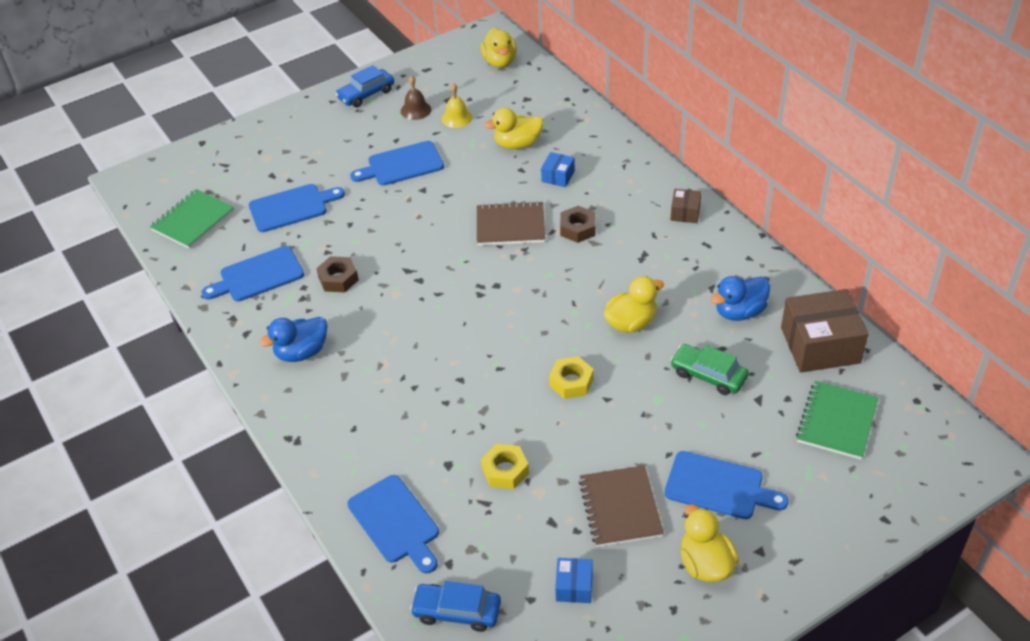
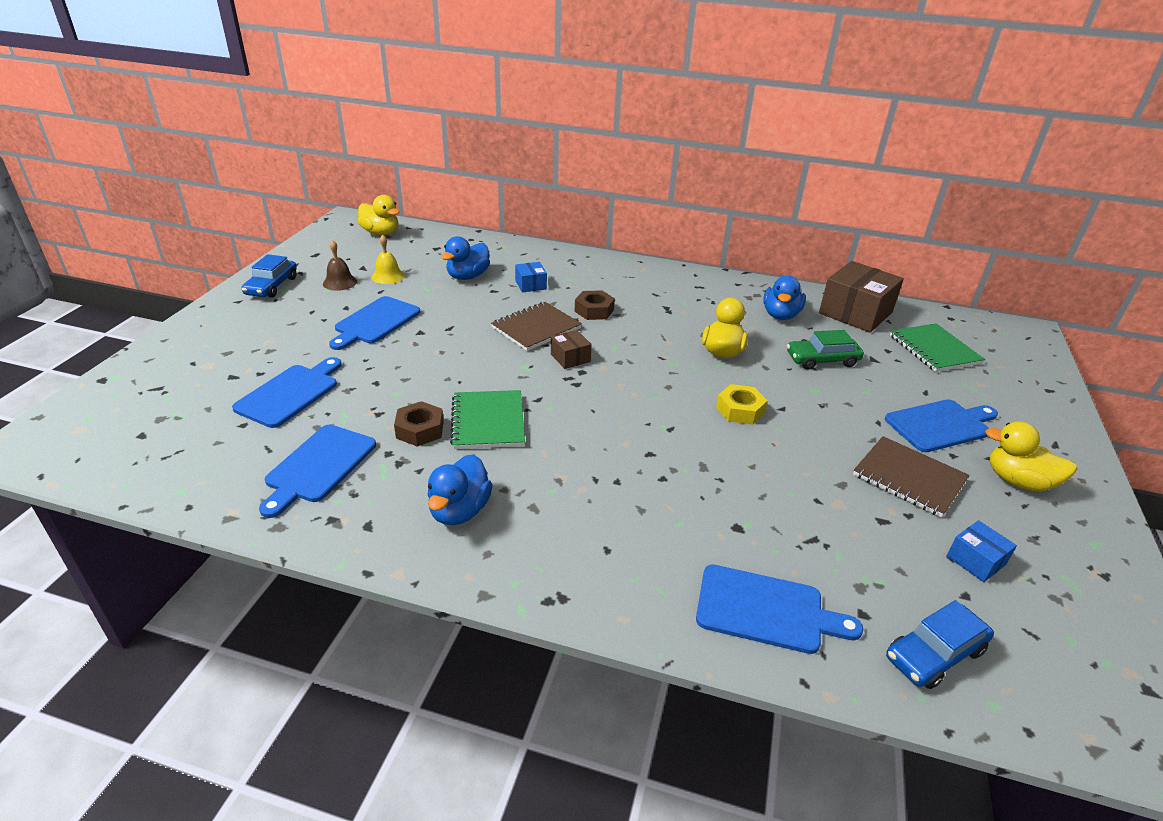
camera: 45 degrees left, 10 degrees down
green notebook [150,189,235,249] -> green notebook moved to [450,390,525,449]
yellow nut [481,444,529,489] -> none
yellow duck [484,107,543,149] -> blue duck [441,236,490,280]
brown box [670,189,701,223] -> brown box moved to [551,330,592,369]

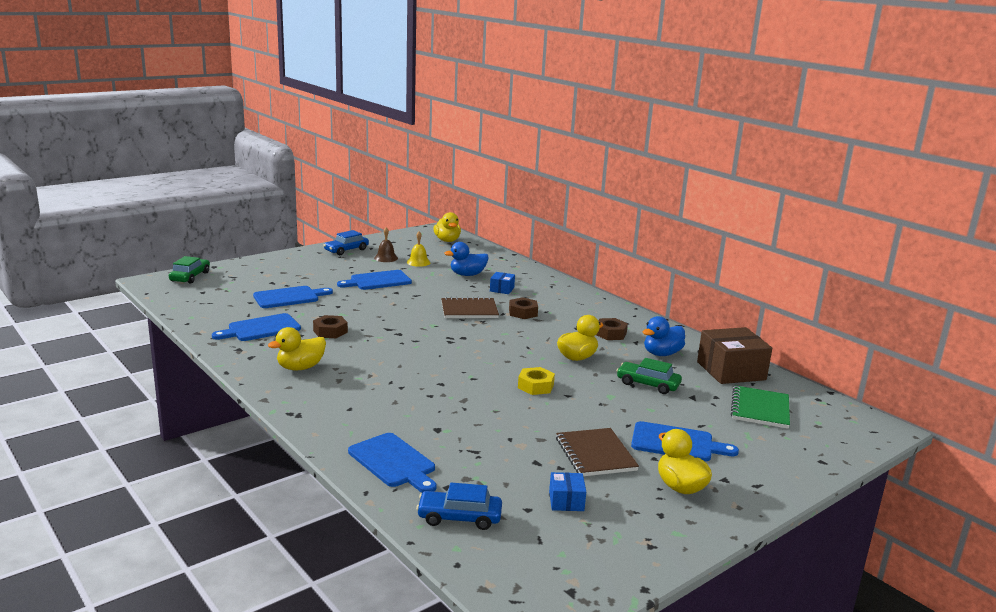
camera: 35 degrees right, 15 degrees down
blue duck [427,454,493,525] -> yellow duck [268,327,326,370]
green notebook [450,390,525,449] -> none
brown box [551,330,592,369] -> none
none -> green car [169,256,210,284]
none -> brown nut [596,318,628,340]

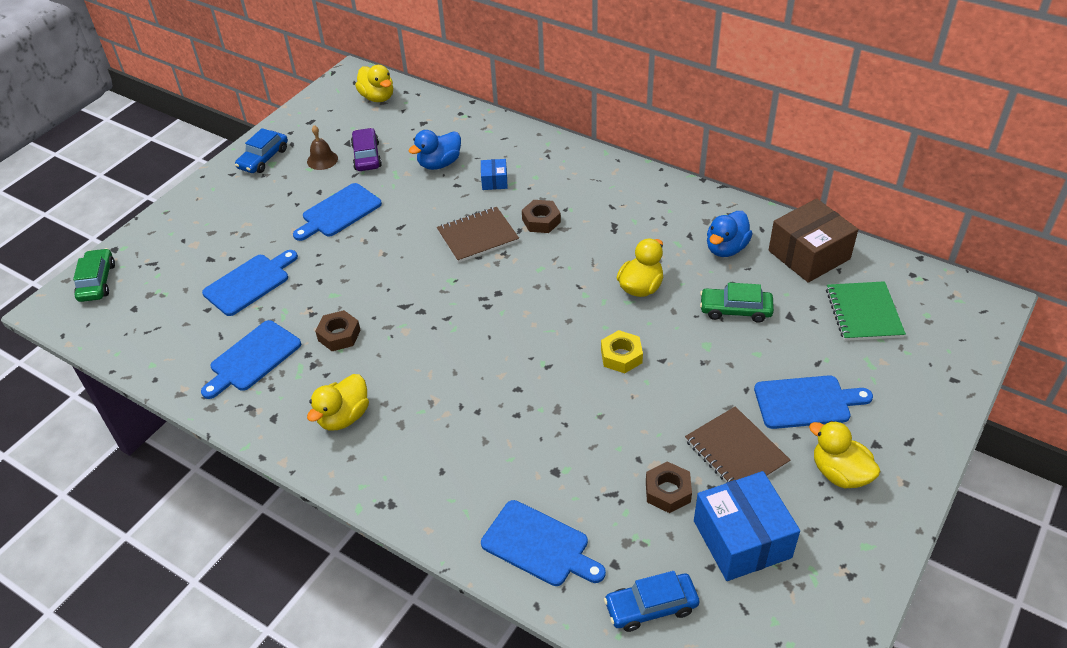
camera: 15 degrees left, 25 degrees up
yellow bell [407,232,431,267] -> purple car [351,128,382,171]
blue box [549,472,586,511] -> blue box [694,471,800,581], size x2.07
brown nut [596,318,628,340] -> brown nut moved to [646,461,692,513]

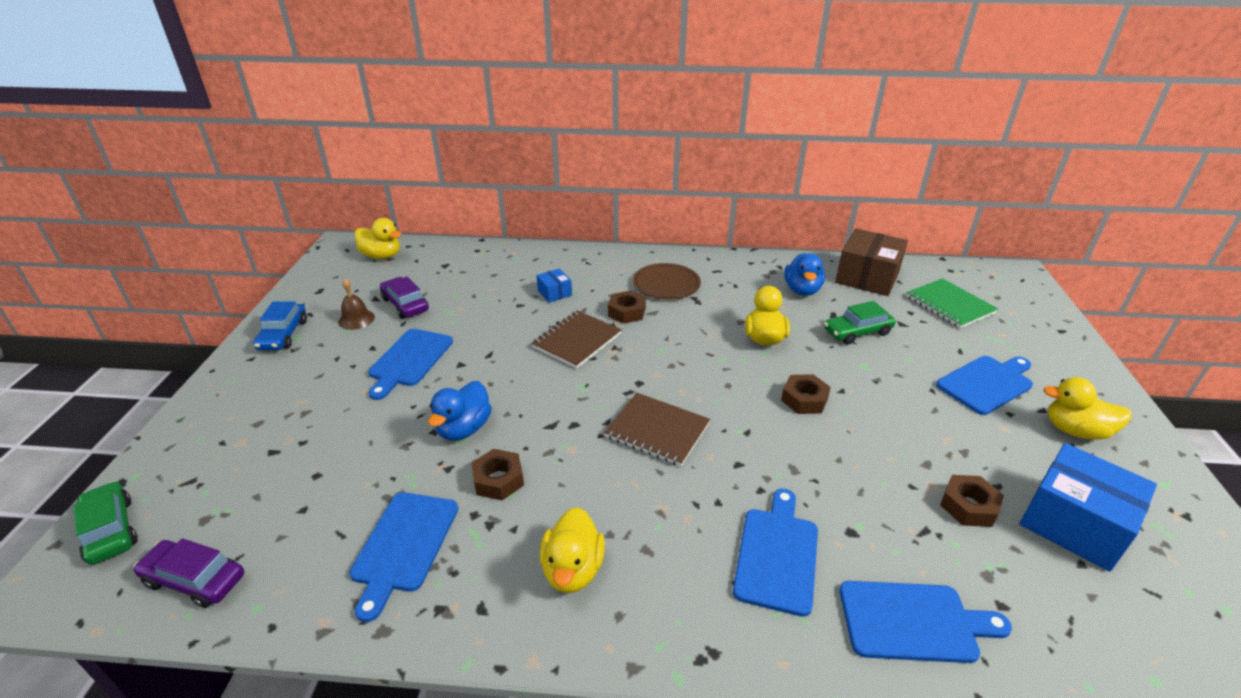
camera: 30 degrees left, 10 degrees down
blue cutting board [202,250,298,316] -> blue cutting board moved to [733,489,818,617]
blue duck [408,130,461,170] -> blue duck moved to [428,381,492,441]
yellow nut [601,330,643,373] -> brown nut [781,374,831,414]
blue car [604,571,699,632] -> none
brown notebook [685,406,790,483] -> brown notebook moved to [604,393,710,466]
none -> purple car [133,539,244,608]
none -> brown plate [633,263,701,300]

